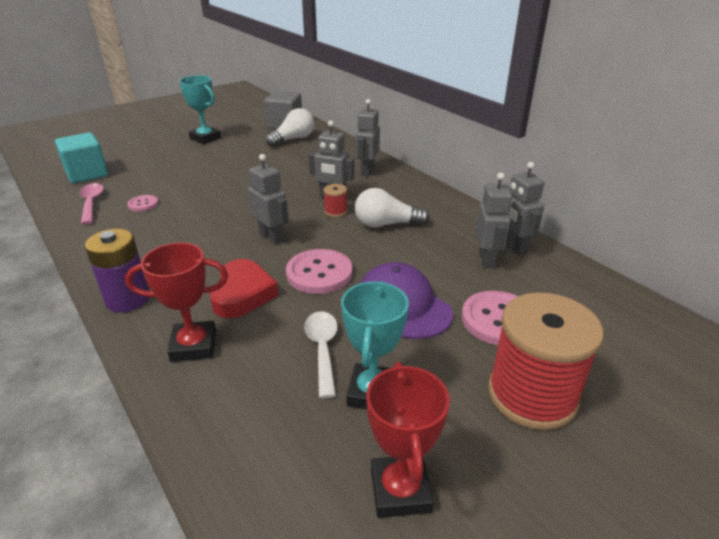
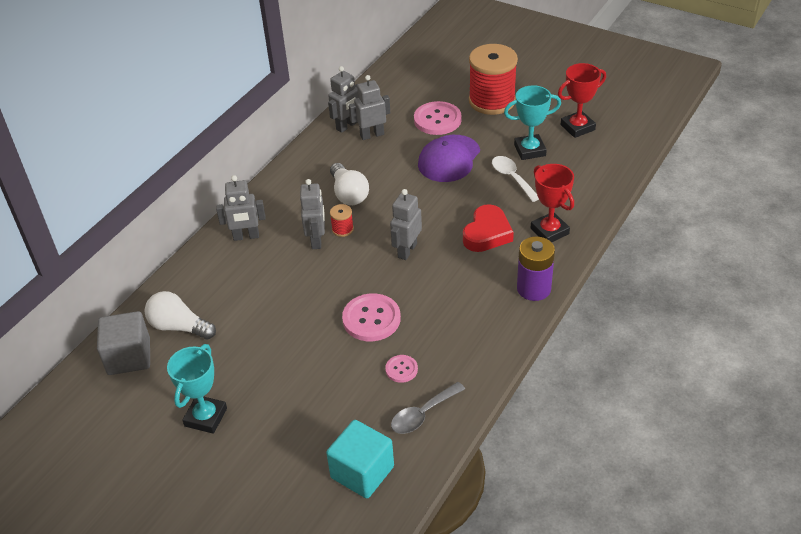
camera: 110 degrees left, 10 degrees up
pink spoon [79,183,104,225] -> grey spoon [391,382,465,434]
red heart [210,259,279,318] -> red heart turned 135 degrees clockwise [463,204,514,252]
pink button [286,249,352,294] -> pink button moved to [342,293,401,341]
white spoon [304,311,338,398] -> white spoon turned 90 degrees clockwise [492,156,539,202]

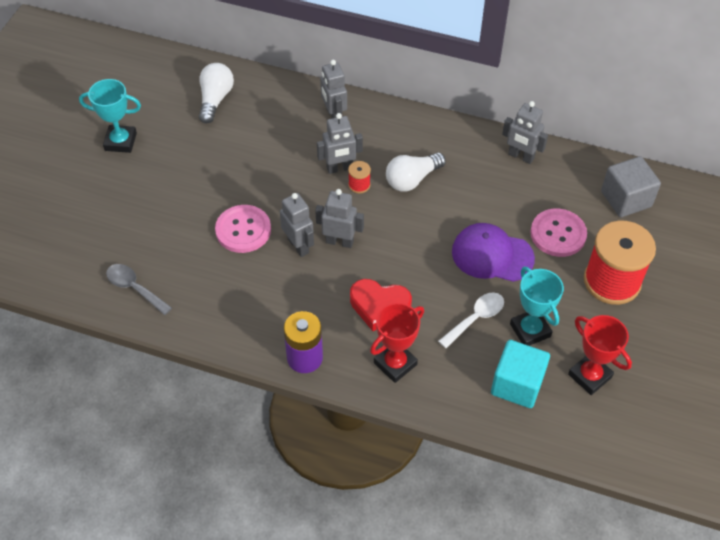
camera: 75 degrees right, 10 degrees up
grey cube [97,311,150,375] -> grey cube moved to [601,156,661,217]
turquoise cube [326,420,394,499] -> turquoise cube moved to [491,340,550,408]
grey robot [349,75,390,140] -> grey robot moved to [280,193,314,257]
pink button [385,355,418,383] -> none

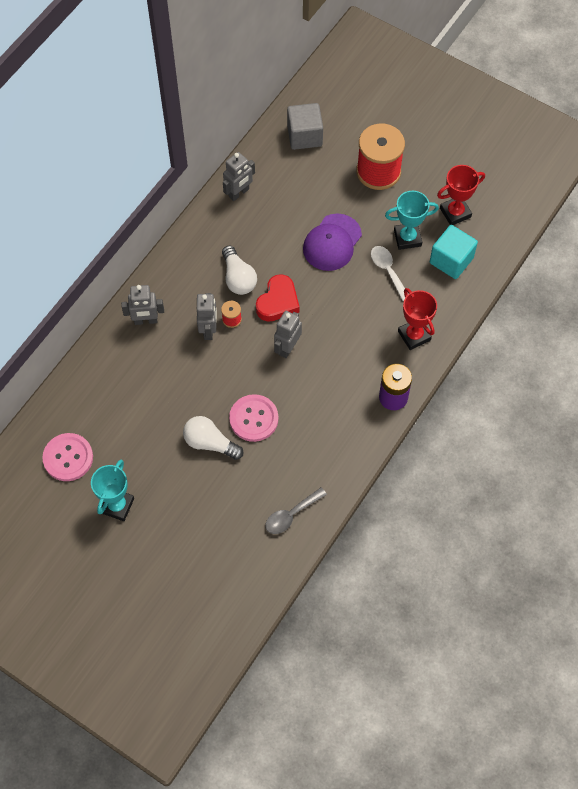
camera: 75 degrees left, 10 degrees up
white light bulb [199,63,234,124] -> white light bulb moved to [183,416,243,460]
grey robot [280,193,314,257] -> none
red heart [350,279,412,331] -> red heart moved to [256,274,300,321]
pink button [530,209,587,257] -> pink button moved to [42,433,93,481]

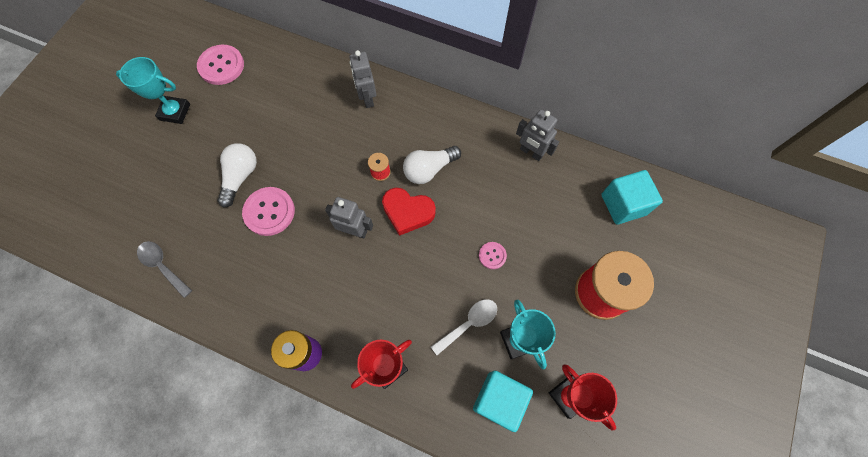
camera: 80 degrees right, 5 degrees up
grey robot [197,293,217,340] -> none
grey cube [287,103,323,150] -> turquoise cube [601,170,663,225]
purple cap [303,213,362,271] -> pink button [479,242,507,269]

